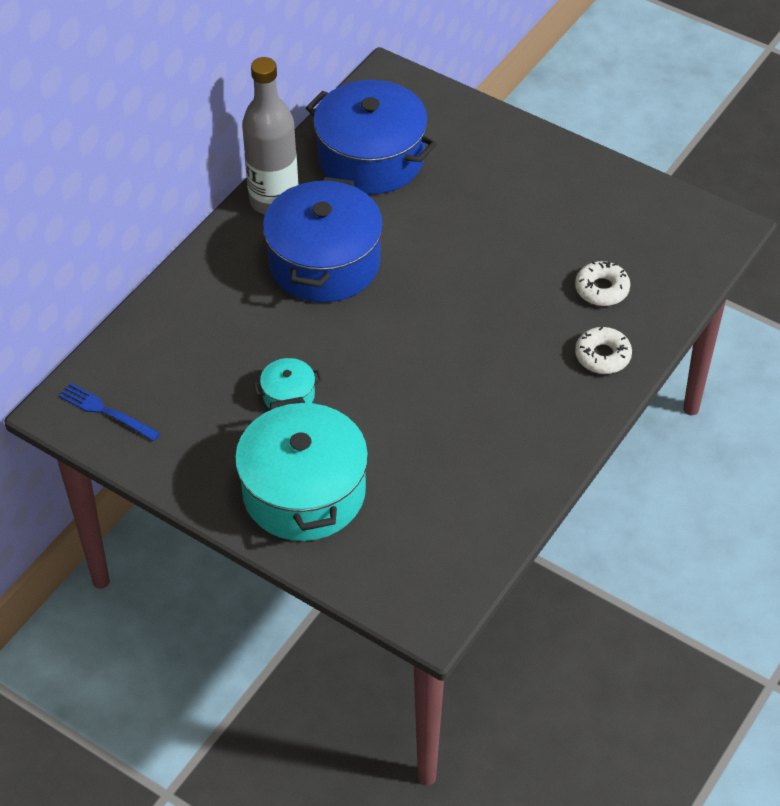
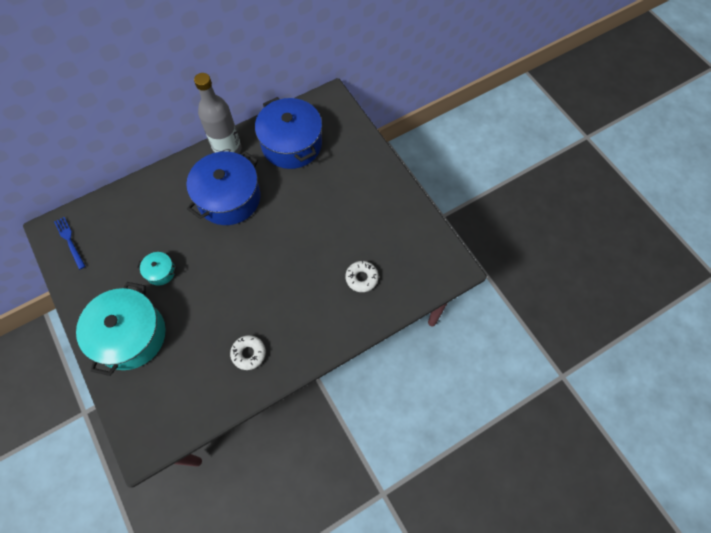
camera: 25 degrees right, 15 degrees up
white donut [575,327,632,374] -> white donut moved to [230,335,266,370]

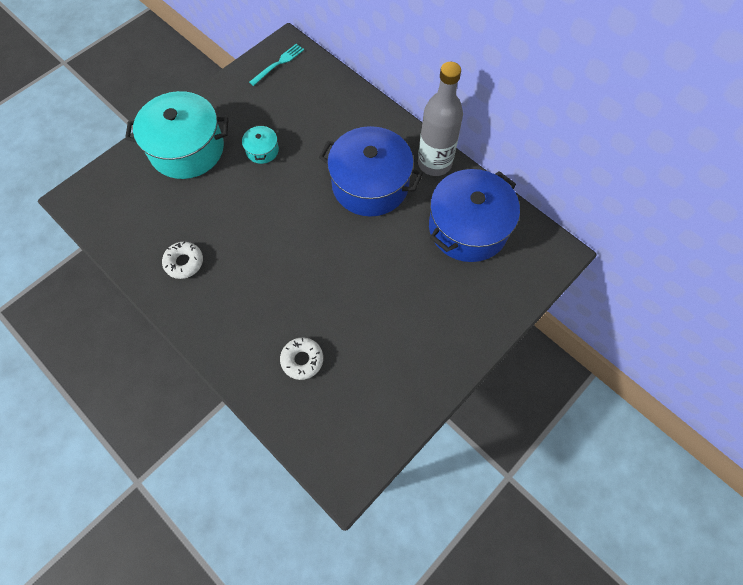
camera: 75 degrees right, 0 degrees up
blue fork [54,217,85,270] -> turquoise fork [249,44,304,86]

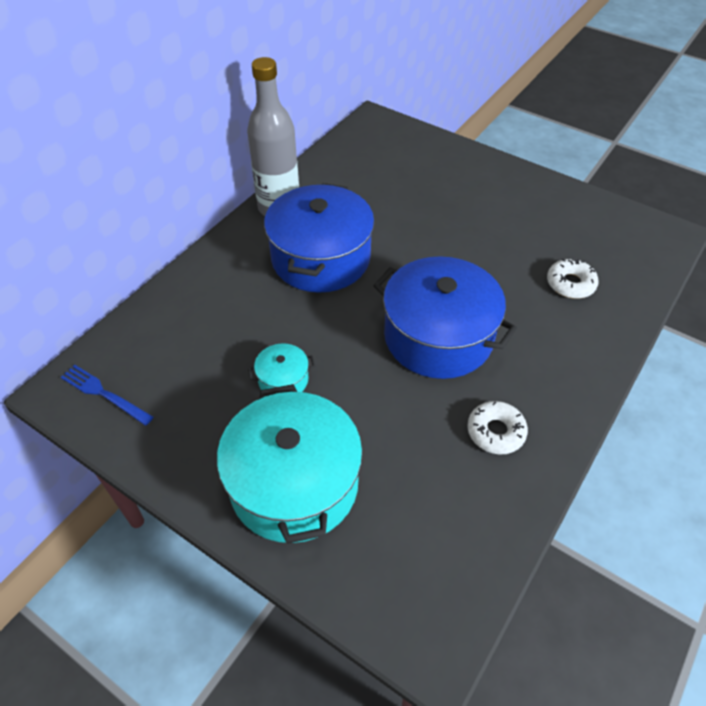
camera: 100 degrees left, 15 degrees down
turquoise fork [249,44,304,86] -> blue fork [61,365,153,426]
blue pot [429,169,520,262] -> blue pot moved to [373,256,517,379]

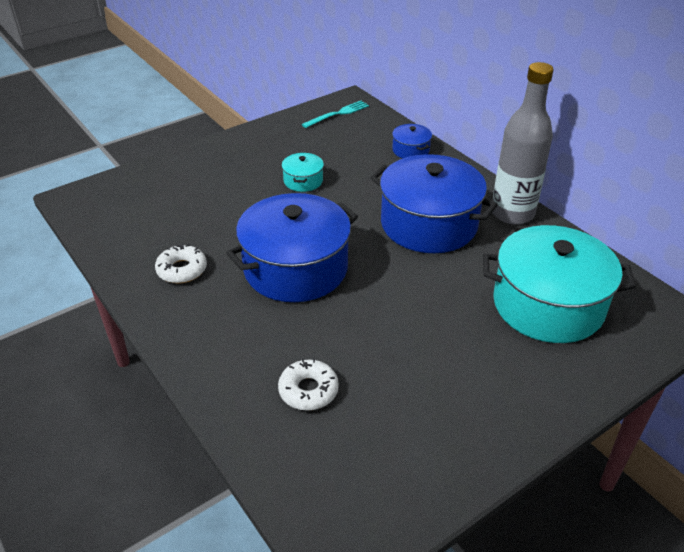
camera: 110 degrees right, 10 degrees down
blue fork [61,365,153,426] -> turquoise fork [301,101,369,128]
turquoise pot [217,384,363,544] -> turquoise pot moved to [483,225,636,343]
none -> blue pot [392,124,432,158]

